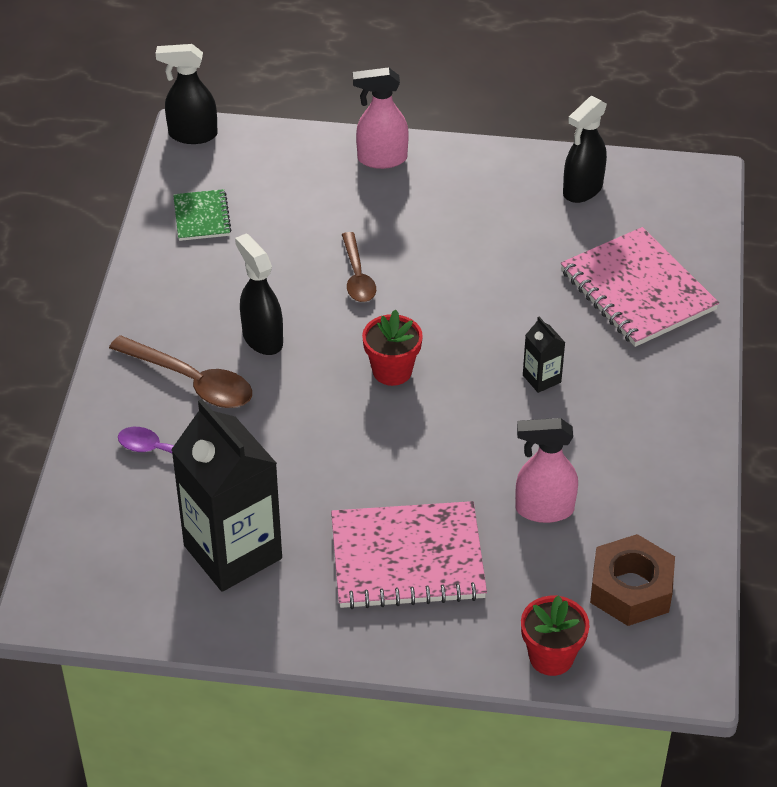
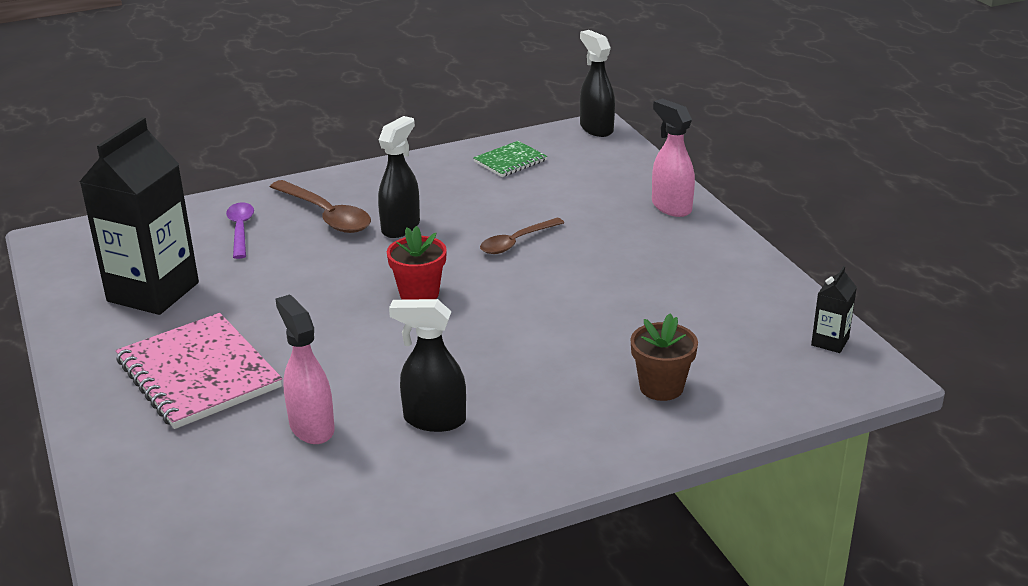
camera: 60 degrees right, 15 degrees down
brown spoon [109,335,252,408] -> brown spoon turned 45 degrees counterclockwise [270,180,371,233]
red flower pot [521,595,590,676] -> none
black carton [523,317,565,393] -> black carton moved to [811,266,857,353]
pink notebook [561,227,719,347] -> brown flower pot [631,313,698,401]
black spray bottle [563,96,607,203] -> black spray bottle moved to [389,299,466,432]
brown nut [590,534,675,626] -> none

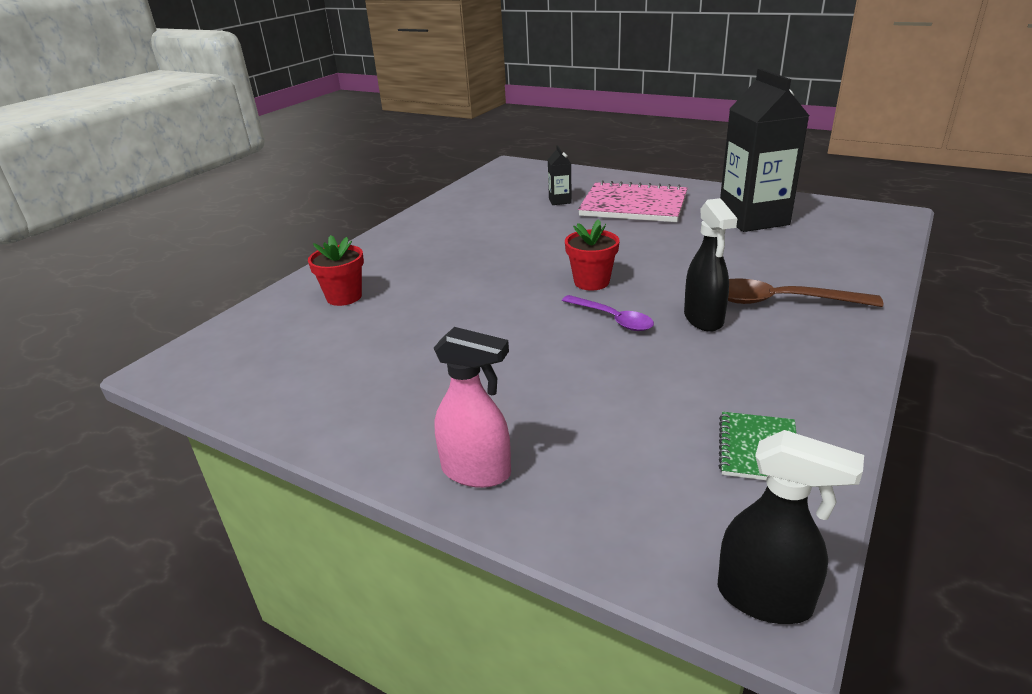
camera: 145 degrees right, 0 degrees up
purple spoon [226,202,254,259] -> purple spoon moved to [562,295,654,331]
pink spray bottle [276,295,335,444] -> none
black spray bottle [389,299,466,432] -> none
brown spoon [480,218,564,254] -> none
brown flower pot [631,313,698,401] -> red flower pot [308,235,364,306]
black carton [811,266,857,353] -> black carton moved to [548,145,572,205]

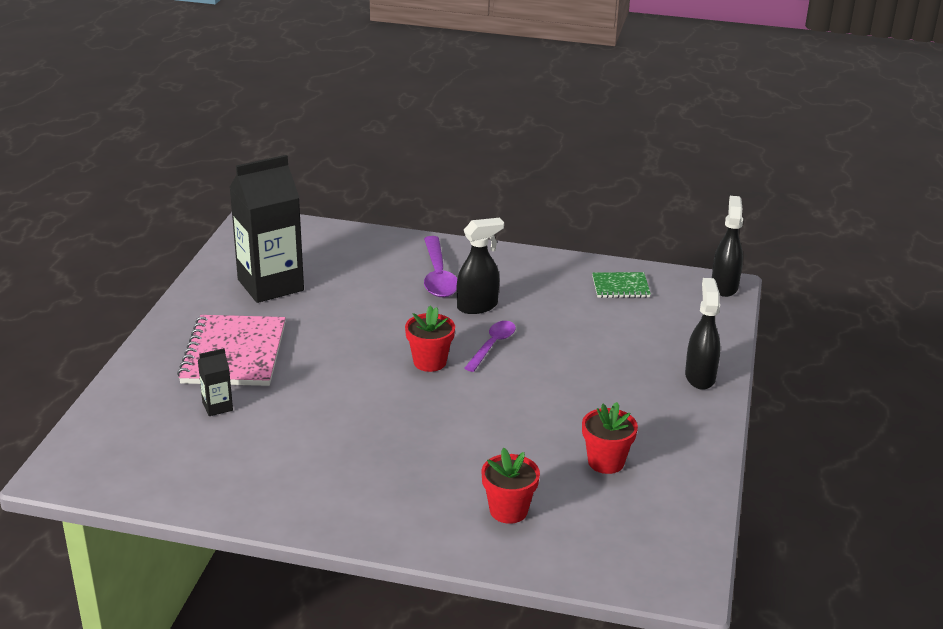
camera: 110 degrees left, 0 degrees up
pink spray bottle [434,327,511,488] -> black spray bottle [685,278,721,390]
brown spoon [728,278,883,307] -> purple spoon [424,236,457,297]
none -> red flower pot [582,402,638,474]

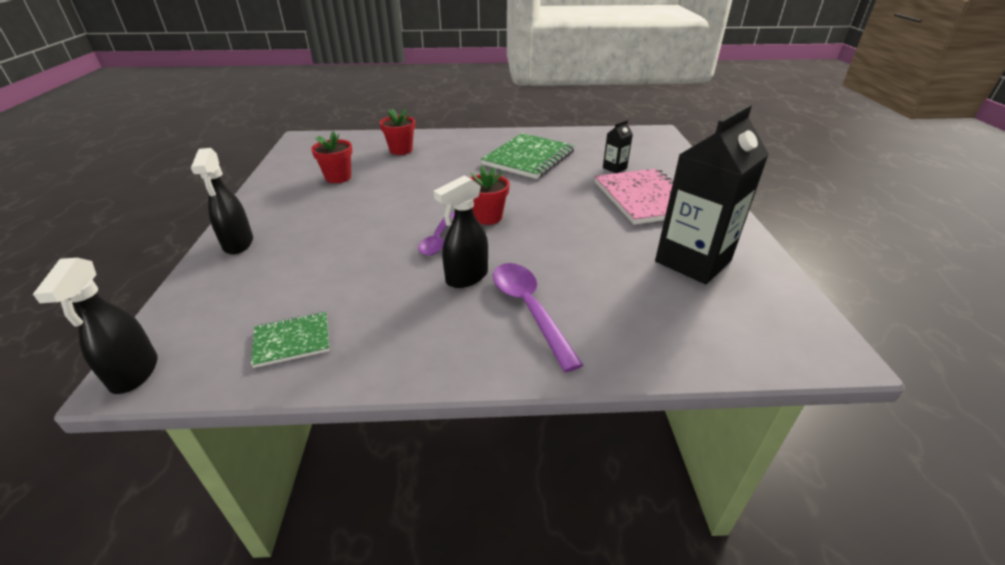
camera: 165 degrees right, 5 degrees up
none -> green notebook [481,133,575,179]

